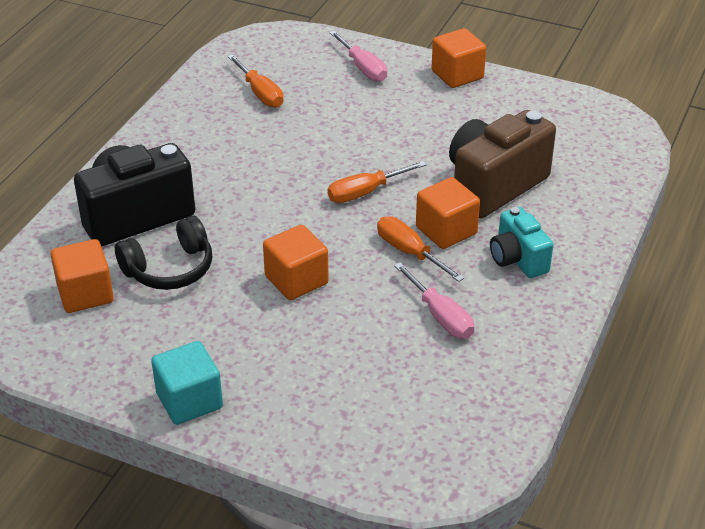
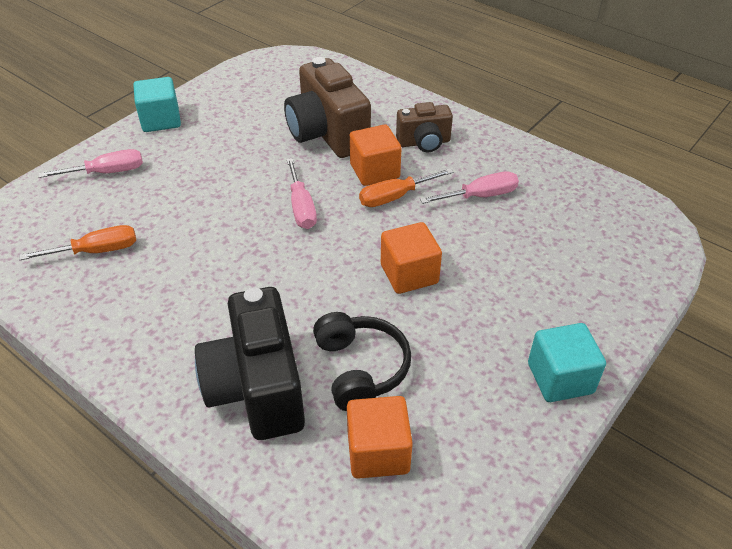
camera: 75 degrees left, 5 degrees up
orange screwdriver [328,161,426,203] -> pink screwdriver [287,158,317,229]
orange cube [432,28,486,88] -> turquoise cube [133,77,181,132]
turquoise camera [490,207,554,278] -> brown camera [396,102,453,152]

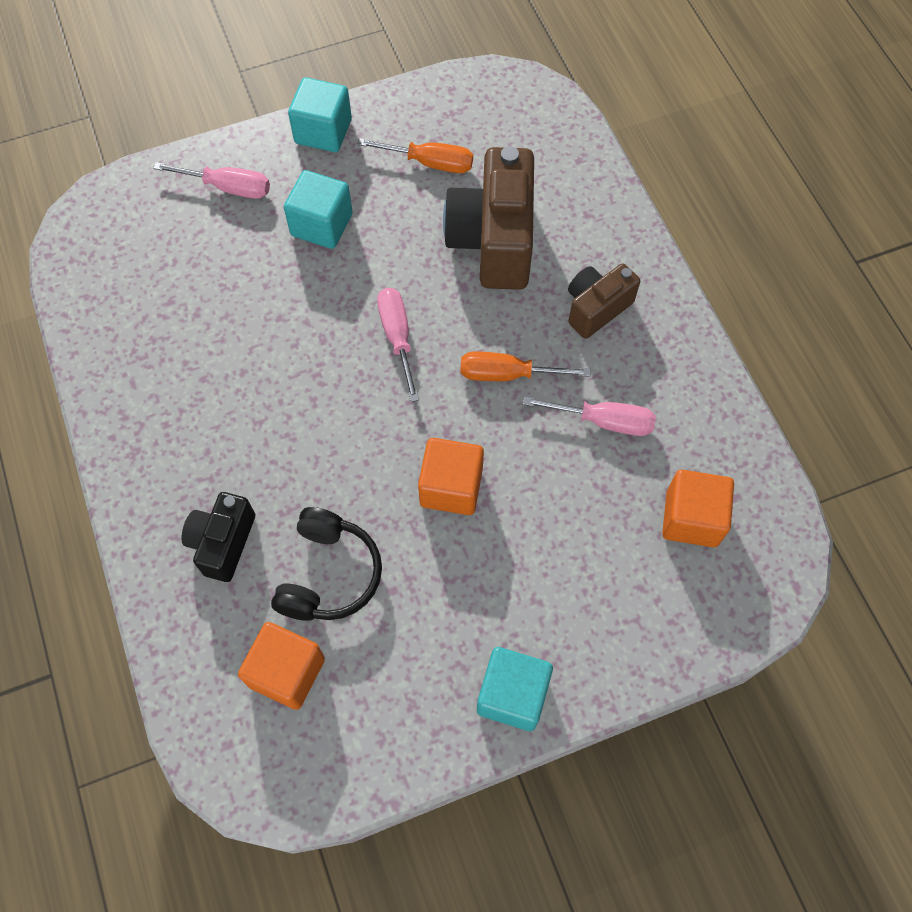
camera: 30 degrees right, 20 degrees up
orange screwdriver [19,225,136,260] -> orange screwdriver moved to [357,138,473,173]
black camera [195,287,305,440] -> black camera [181,492,255,582], size x0.57
pink screwdriver [287,158,317,229] -> pink screwdriver turned 150 degrees clockwise [377,288,419,402]
orange cube [350,125,402,186] -> orange cube moved to [662,470,734,547]
brown camera [396,102,453,152] -> brown camera turned 120 degrees clockwise [568,264,640,339]
none -> turquoise cube [284,170,353,249]

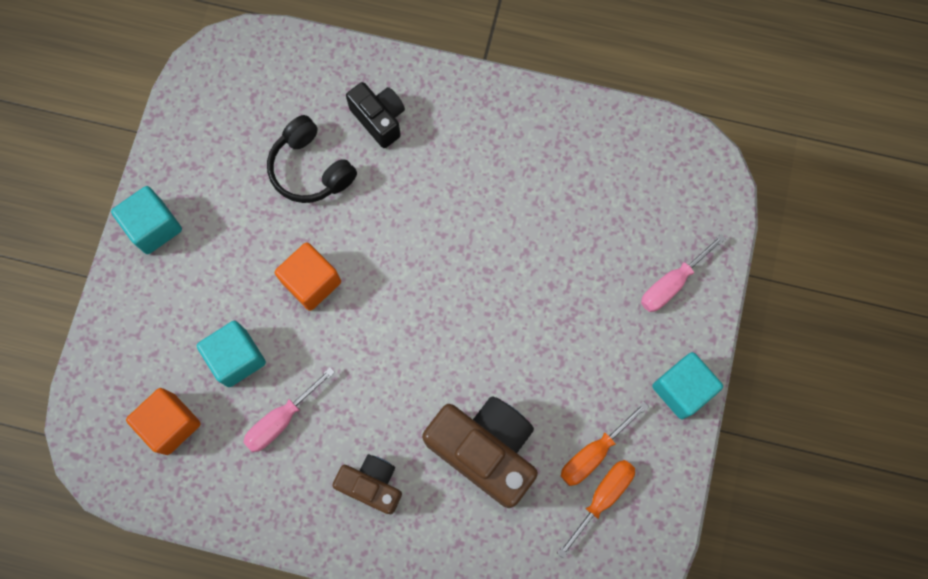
camera: 125 degrees right, 10 degrees up
orange cube [238,622,325,710] -> none
turquoise cube [284,170,353,249] -> turquoise cube moved to [197,321,266,387]
pink screwdriver [377,288,419,402] -> none
orange screwdriver [460,352,590,381] -> orange screwdriver moved to [557,460,635,558]
brown camera [568,264,640,339] -> brown camera turned 60 degrees counterclockwise [332,454,402,514]

